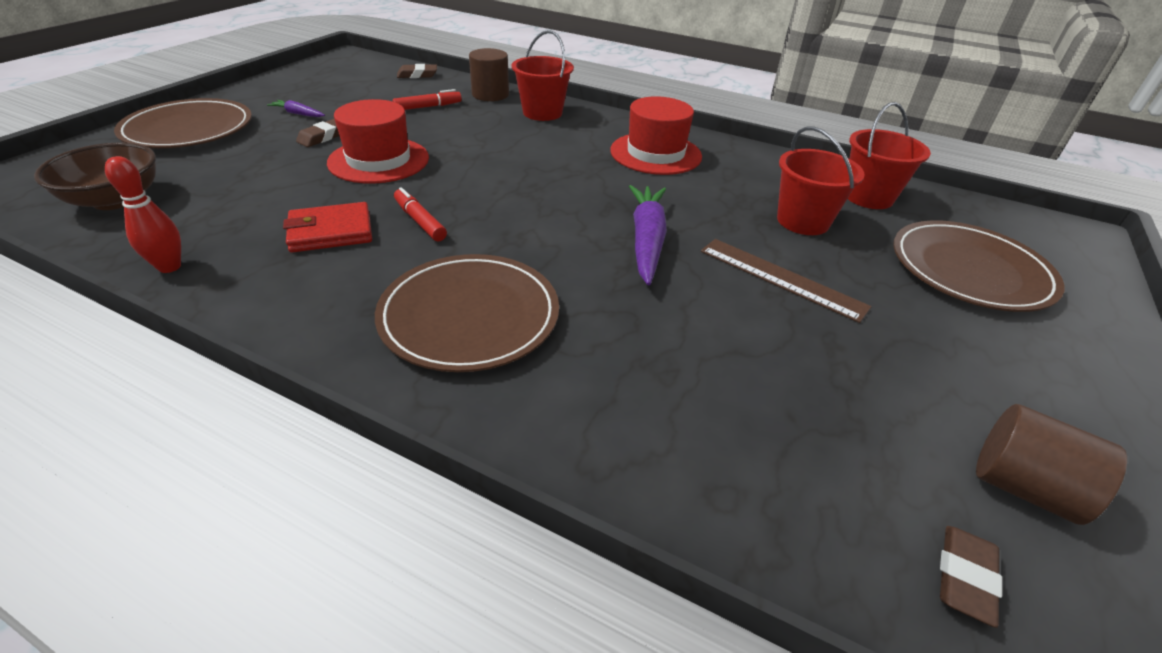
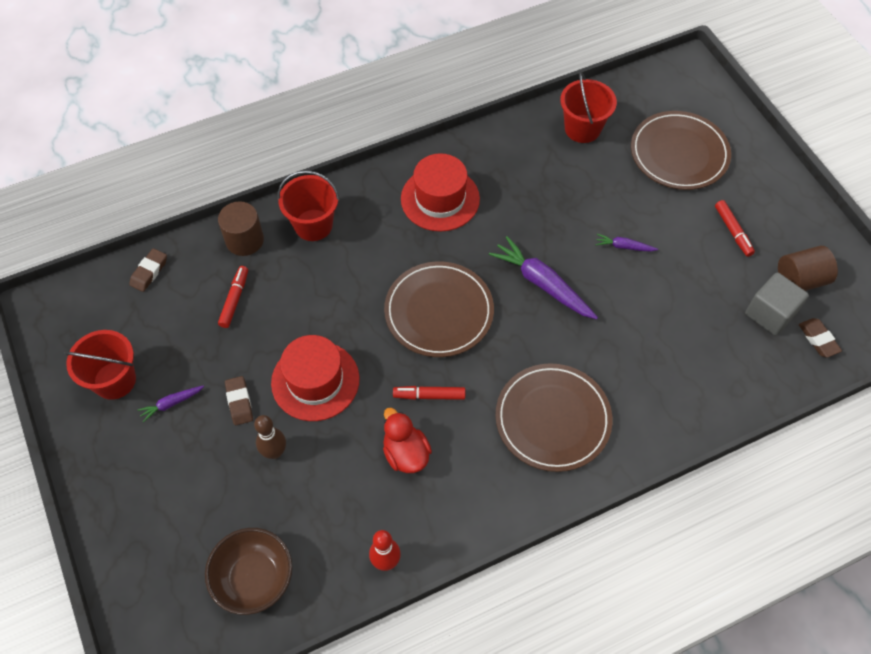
camera: 50 degrees left, 20 degrees up
brown plate [114,98,252,148] -> brown plate moved to [384,261,494,357]
red wallet [283,202,372,252] -> red duck [383,408,432,473]
brown ruler [701,239,872,323] -> purple carrot [595,234,658,252]
red bucket [777,126,865,235] -> red bucket moved to [64,330,136,400]
none -> brown bowling pin [254,415,286,459]
none -> red marker [715,200,755,257]
none -> grey cube [745,272,809,335]

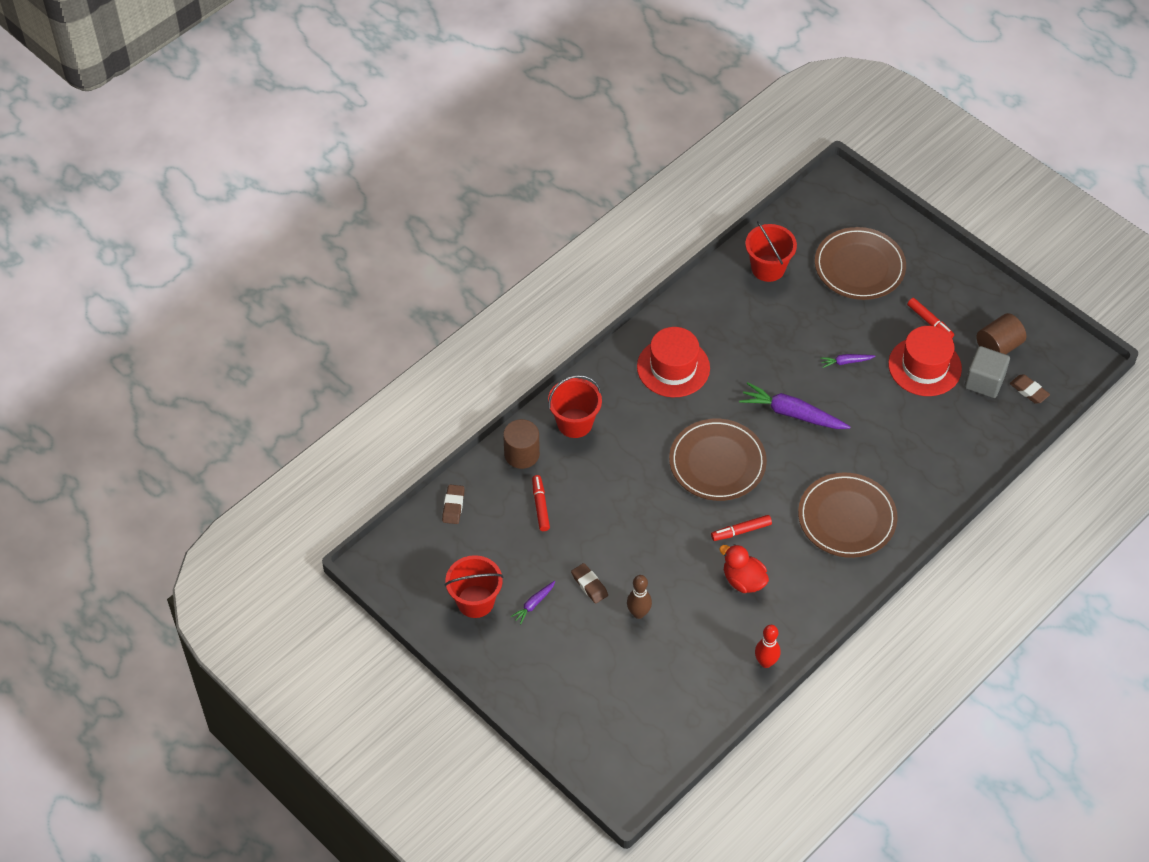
camera: 20 degrees left, 5 degrees down
brown bowl [205,528,292,615] -> none
red hat [271,335,360,421] -> red hat moved to [888,326,962,396]

